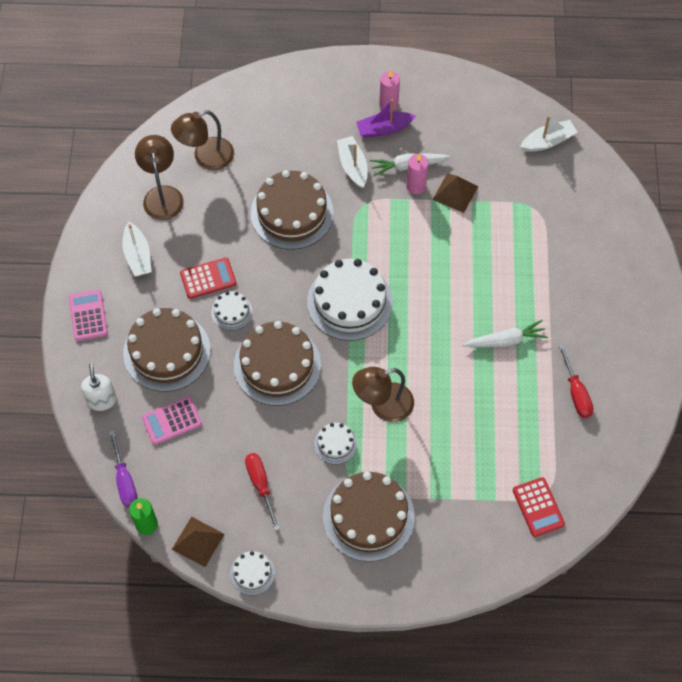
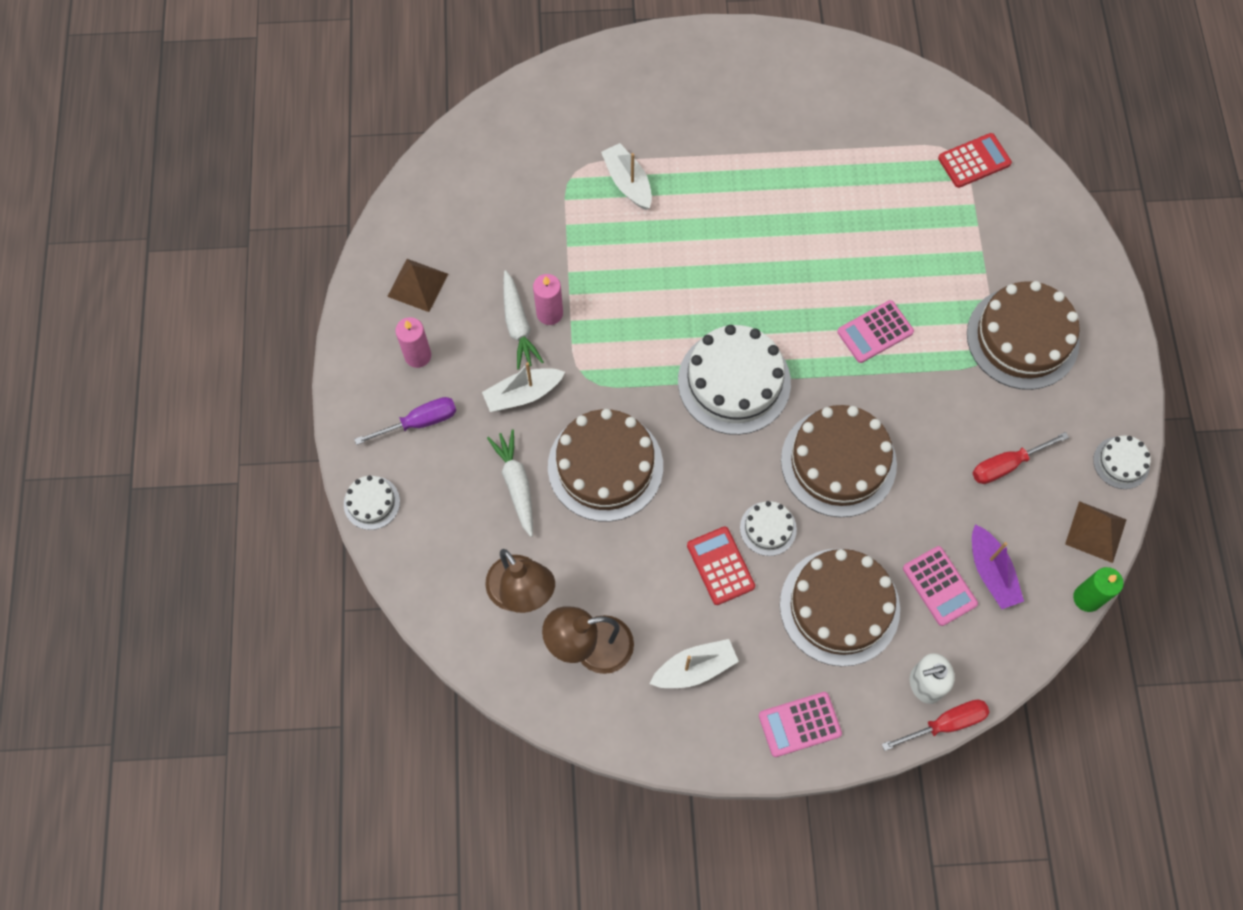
camera: 95 degrees left, 5 degrees up
purple screwdriver [109,430,137,508] -> purple screwdriver moved to [354,397,456,445]
white cake [314,423,357,464] -> white cake moved to [344,475,400,530]
brown lamp [352,367,414,422] -> pink calculator [837,300,914,363]
purple boat [356,99,416,138] -> purple boat moved to [972,524,1024,609]
brown pyramid [432,173,478,213] -> brown pyramid moved to [387,259,448,312]
white carrot [463,320,548,347] -> white carrot moved to [487,429,533,537]
white boat [520,116,577,152] -> white boat moved to [601,143,652,210]
red screwdriver [559,345,594,418] -> red screwdriver moved to [882,700,990,751]

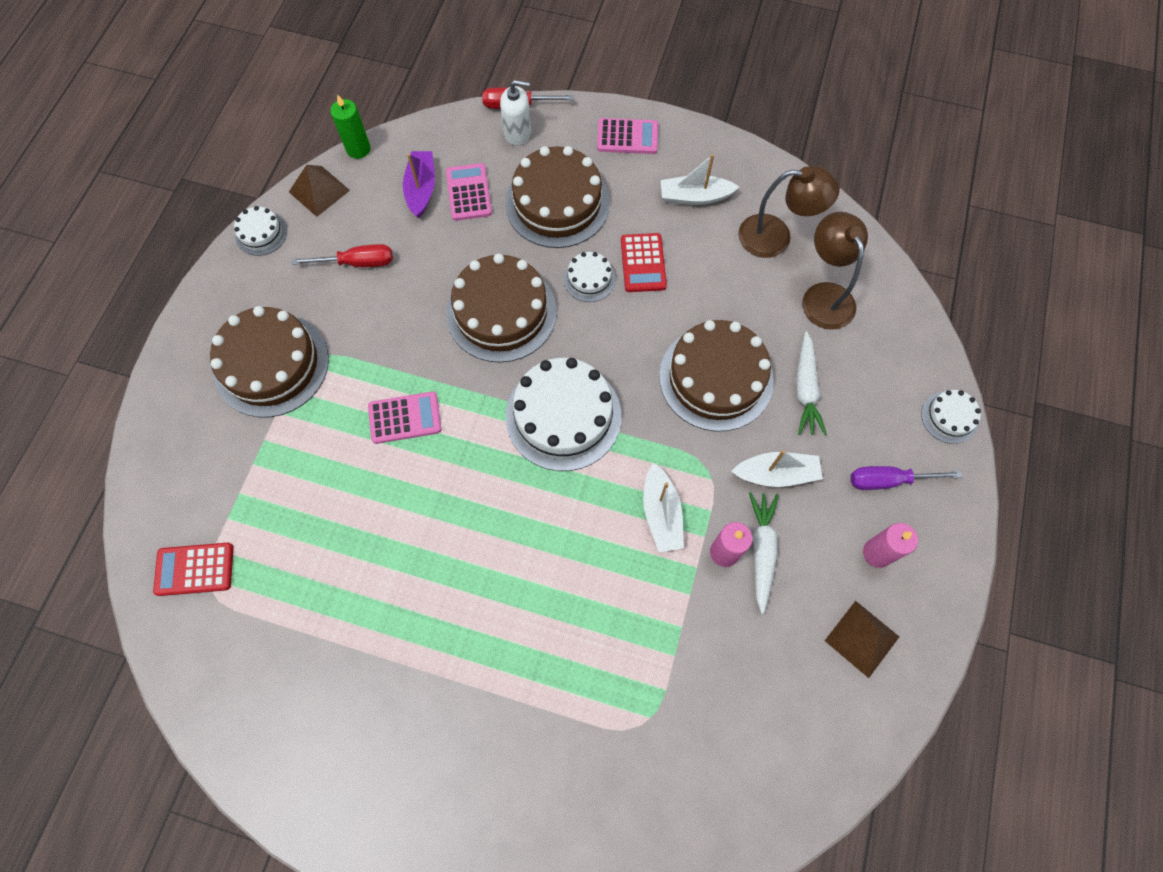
camera: 160 degrees left, 0 degrees up
white boat [601,143,652,210] -> white boat moved to [643,463,684,552]

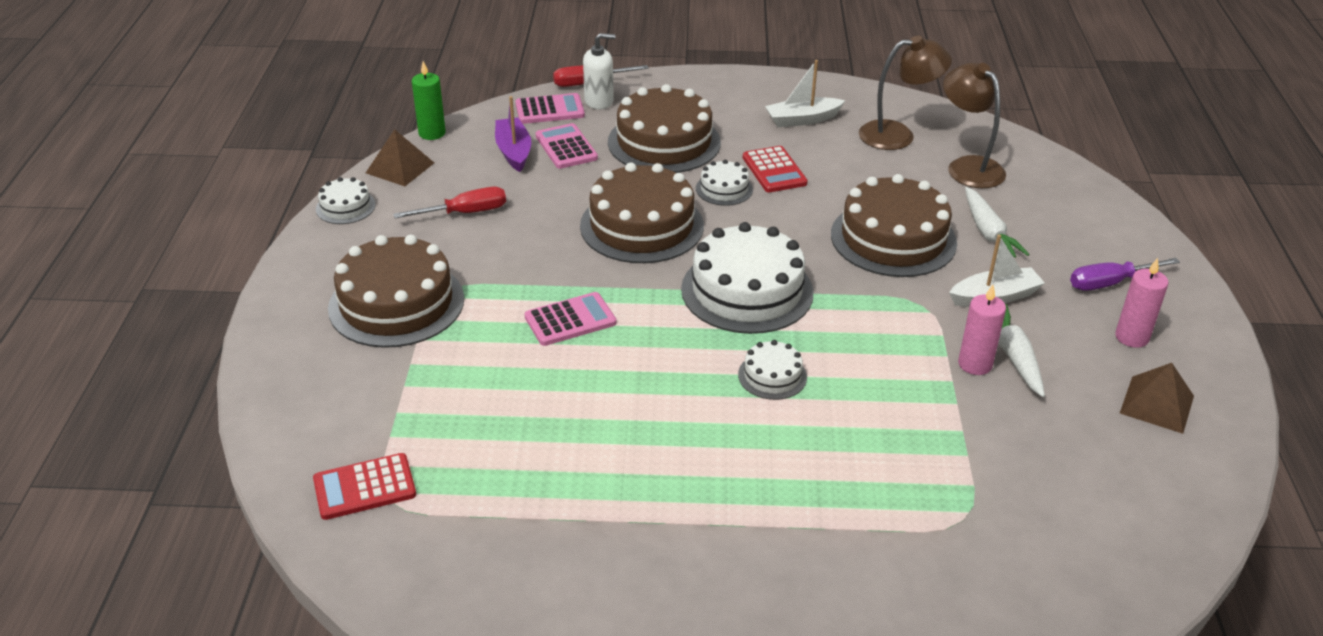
camera: 15 degrees left, 30 degrees down
pink calculator [597,118,658,154] -> pink calculator moved to [515,93,585,124]
white boat [643,463,684,552] -> none
white cake [921,390,981,444] -> white cake moved to [738,340,807,400]

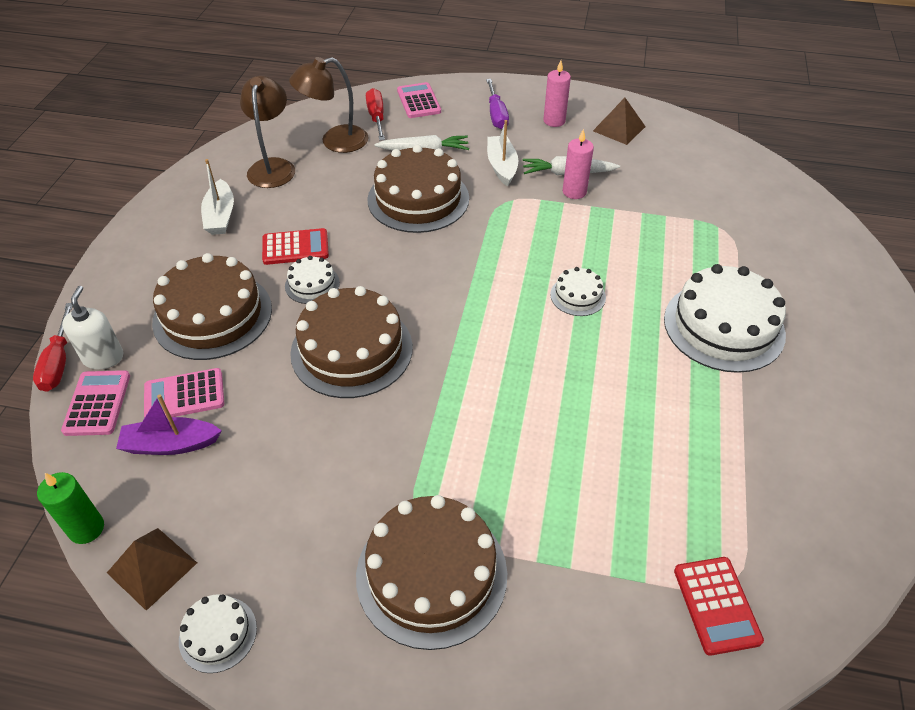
camera: 80 degrees left, 10 degrees up
red screwdriver [393,187,506,218] -> red screwdriver moved to [366,88,385,141]
pink calculator [525,292,616,346] -> pink calculator moved to [397,82,441,118]
white cake [681,222,814,334] -> white cake moved to [664,264,786,373]

